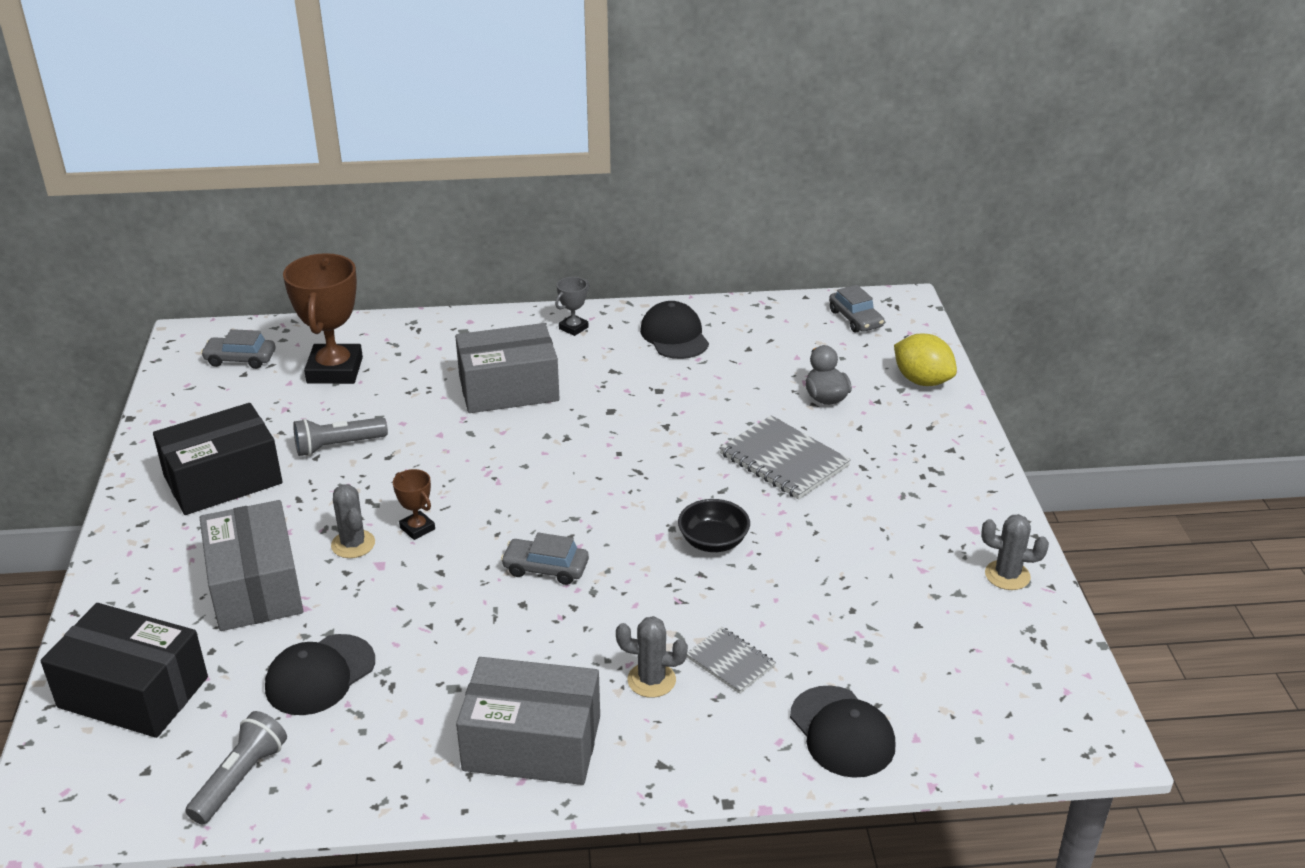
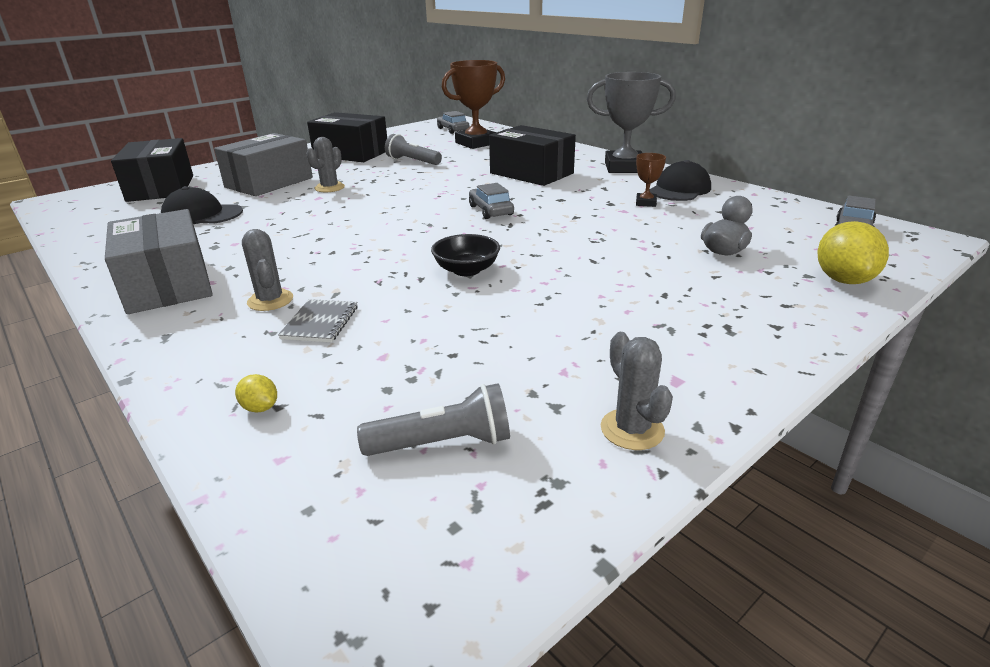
camera: 55 degrees right, 5 degrees down
grey flashlight [185,711,287,825] -> grey flashlight moved to [357,383,510,456]
brown trophy [393,469,435,540] -> brown trophy moved to [636,153,666,207]
grey box [455,323,560,413] -> black box [489,125,576,186]
grey car [501,533,589,585] -> grey car moved to [469,183,514,219]
grey trophy [555,277,589,336] -> grey trophy [587,72,676,173], size x2.16
grey notebook [719,415,851,500] -> none
black cap [790,686,896,778] -> yellow lemon [235,374,277,413]

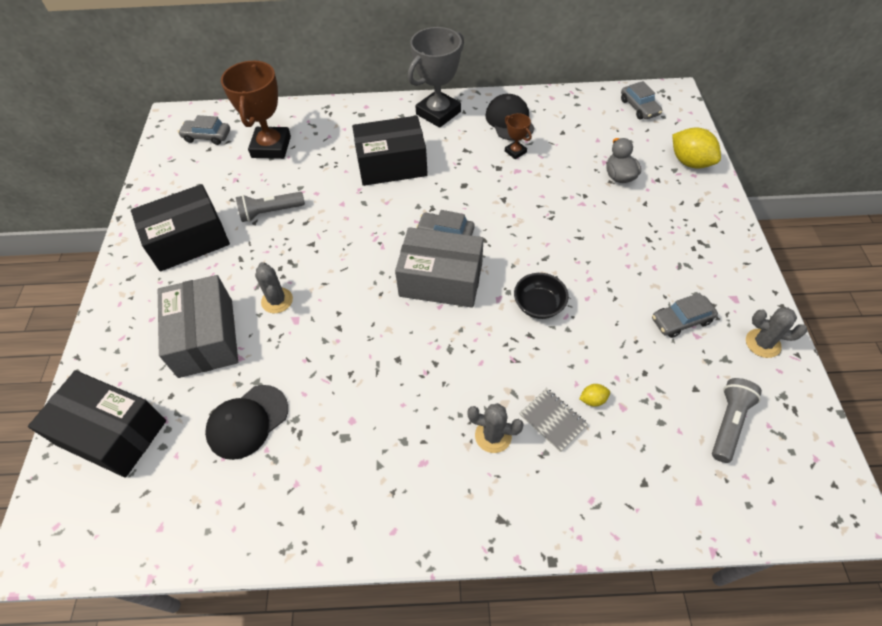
camera: 50 degrees left, 25 degrees up
grey box [105,209,213,314] -> grey box moved to [395,227,484,308]
yellow lemon [235,374,277,413] -> yellow lemon moved to [579,384,610,407]
none -> grey car [652,293,718,338]

